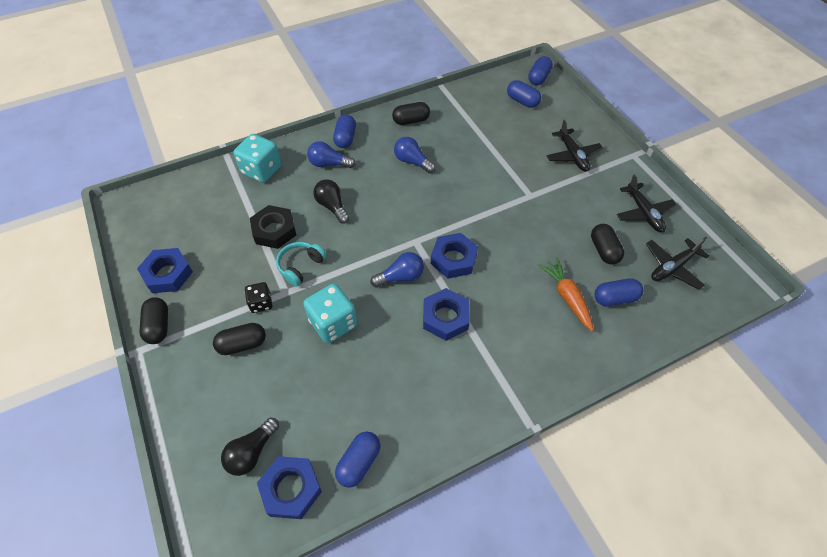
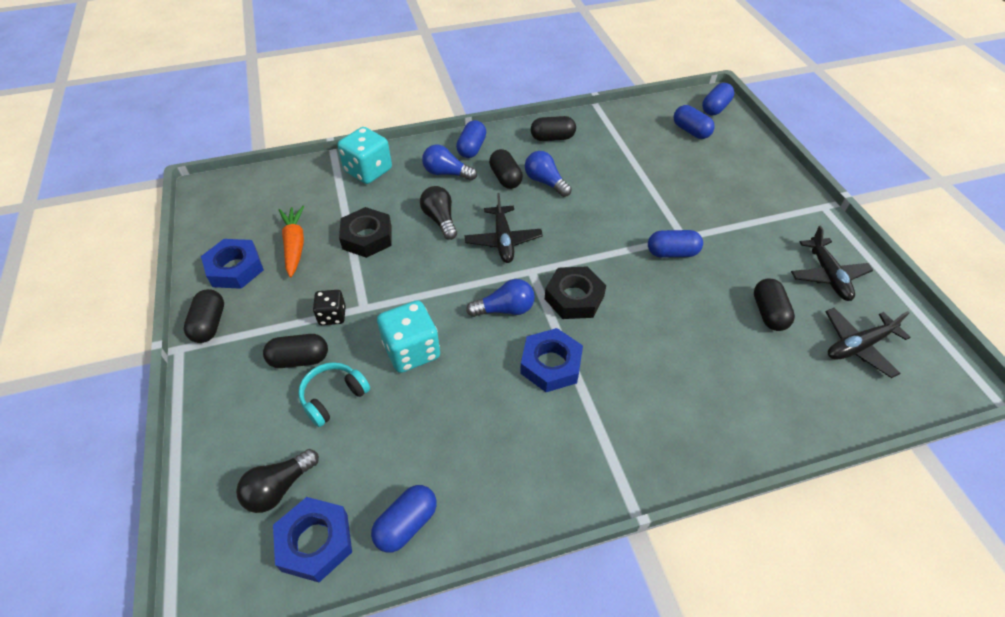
camera: 10 degrees right, 5 degrees down
turquoise headphones [276,242,327,287] -> turquoise headphones moved to [298,362,370,427]
blue nut [431,233,478,279] -> black nut [545,266,606,319]
orange carrot [538,258,594,332] -> orange carrot moved to [279,206,304,277]
black plane [546,120,603,172] -> black plane moved to [464,193,543,263]
blue capsule [595,278,643,306] -> blue capsule moved to [648,230,703,258]
none -> black capsule [489,149,523,189]

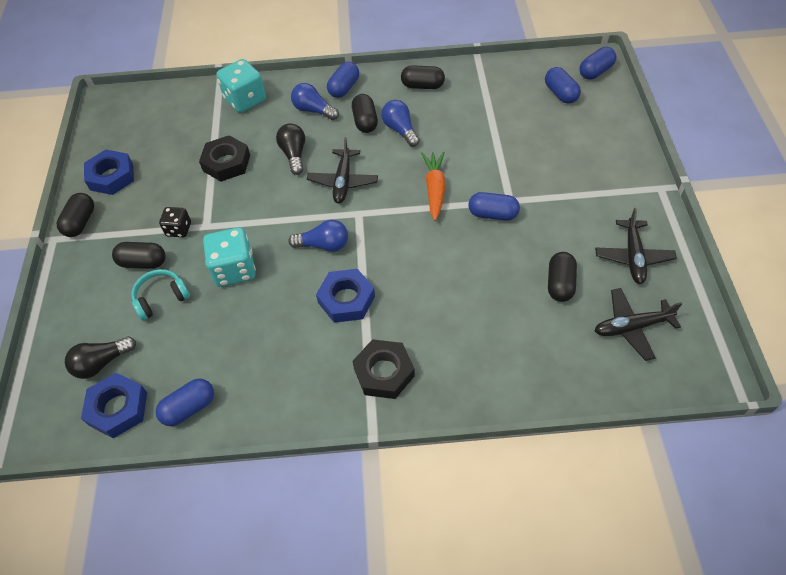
camera: 15 degrees right, 5 degrees up
orange carrot [279,206,304,277] -> orange carrot moved to [421,152,446,221]
black nut [545,266,606,319] -> black nut moved to [353,339,415,399]

